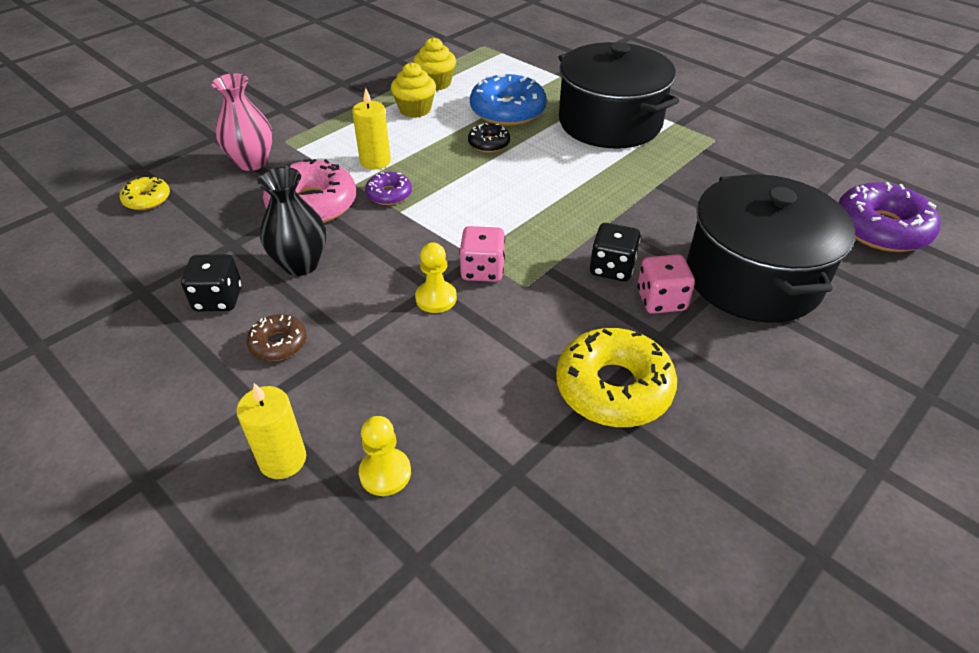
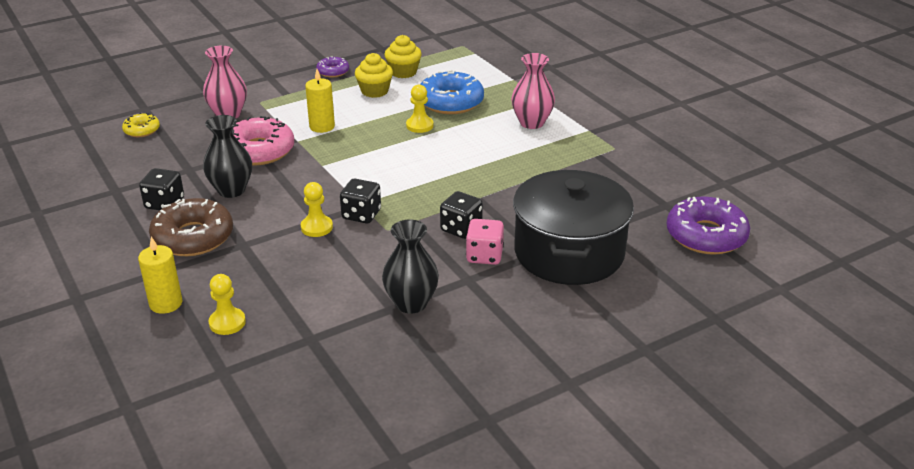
camera: 15 degrees right, 10 degrees down
brown donut [247,314,307,361] -> brown donut [149,198,233,256], size x1.92
purple donut [365,172,412,205] -> purple donut moved to [316,56,349,78]
pink dice [459,226,505,282] -> black dice [340,179,381,223]
black donut [468,123,510,153] -> yellow pawn [406,85,433,133]
yellow donut [556,328,677,427] -> black vase [382,219,439,314]
black pot [558,42,679,148] -> pink vase [511,53,555,129]

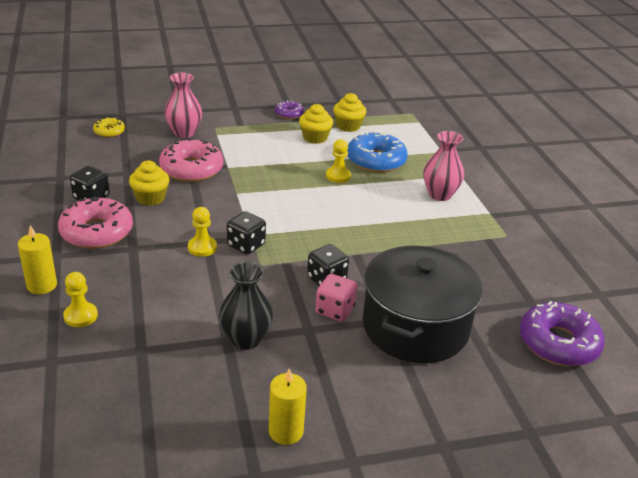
camera: 15 degrees right, 0 degrees up
brown donut [149,198,233,256] -> pink donut [58,196,133,249]
black vase [203,115,252,198] -> yellow cupcake [129,160,169,206]
yellow candle [305,69,335,133] -> yellow candle moved to [269,368,307,445]

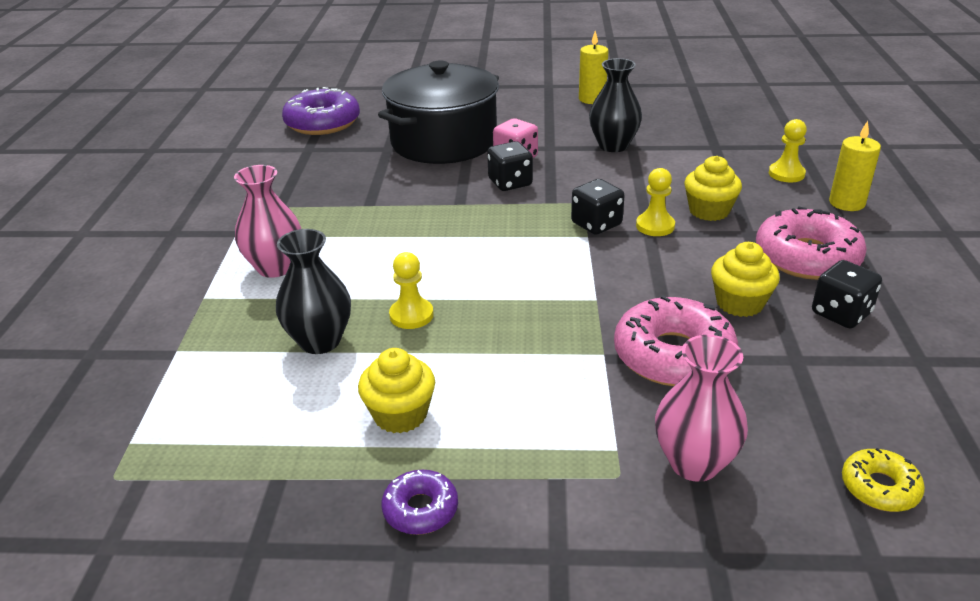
camera: 160 degrees left, 0 degrees up
yellow cupcake [333,93,366,132] -> yellow cupcake moved to [684,156,742,221]
blue donut [347,131,408,173] -> black vase [276,229,351,354]

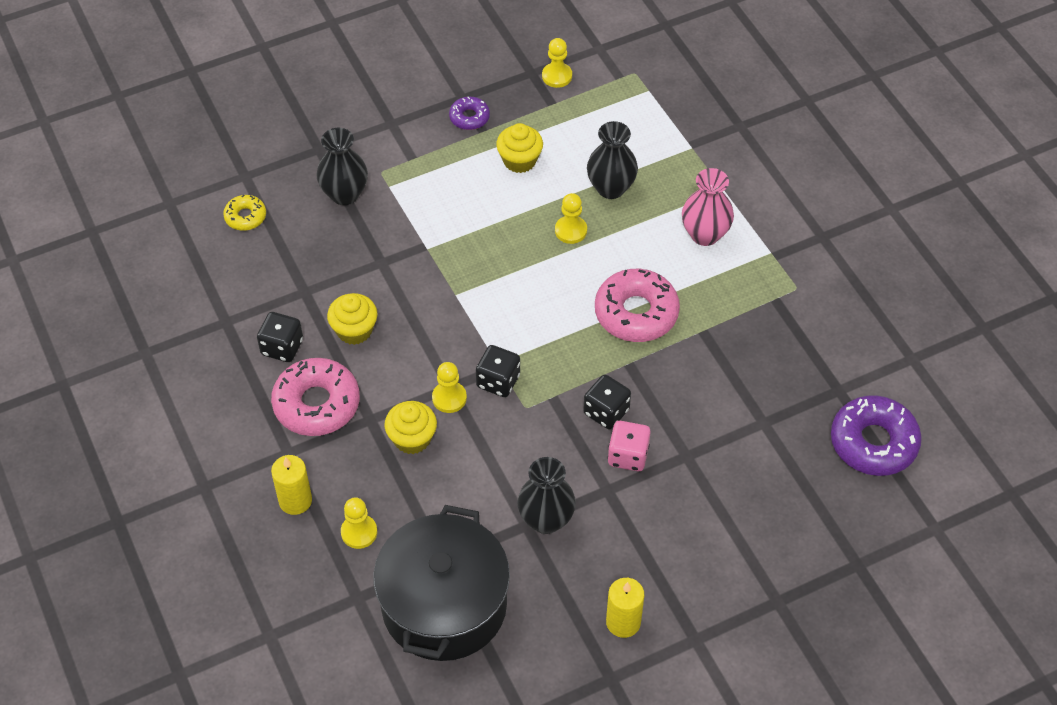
camera: 150 degrees right, 20 degrees up
black pot [378,60,499,164] -> black pot moved to [373,505,510,661]
pink donut [614,296,738,386] -> pink donut moved to [595,269,680,342]
pink vase [655,335,748,482] -> black vase [316,128,368,205]
none -> yellow pawn [542,38,572,88]

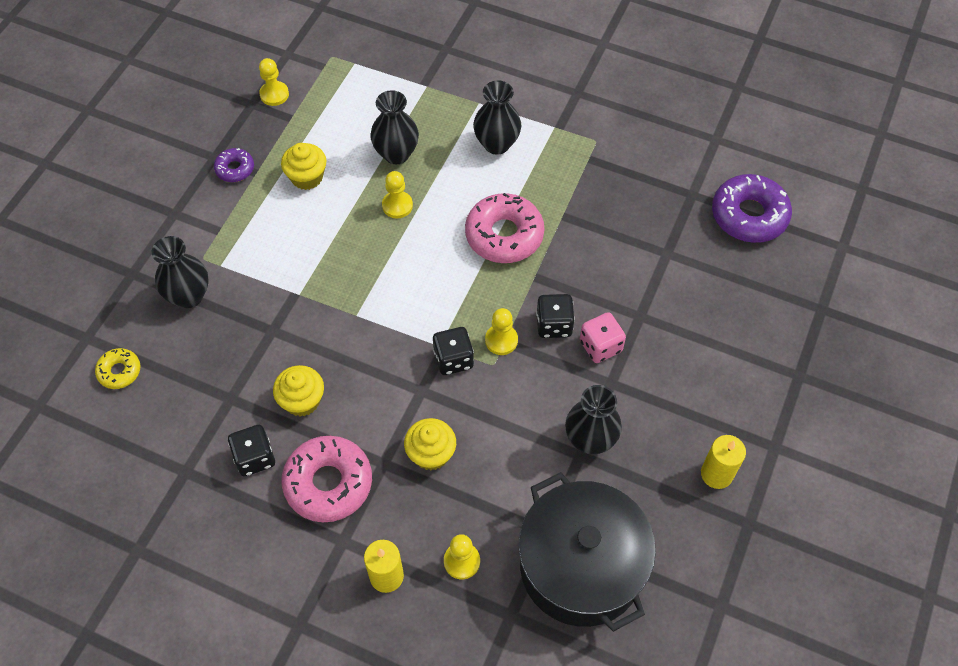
camera: 40 degrees left, 5 degrees up
yellow pawn [432,362,467,413] -> yellow pawn moved to [485,308,518,355]
pink vase [682,168,734,246] -> black vase [473,80,521,155]

